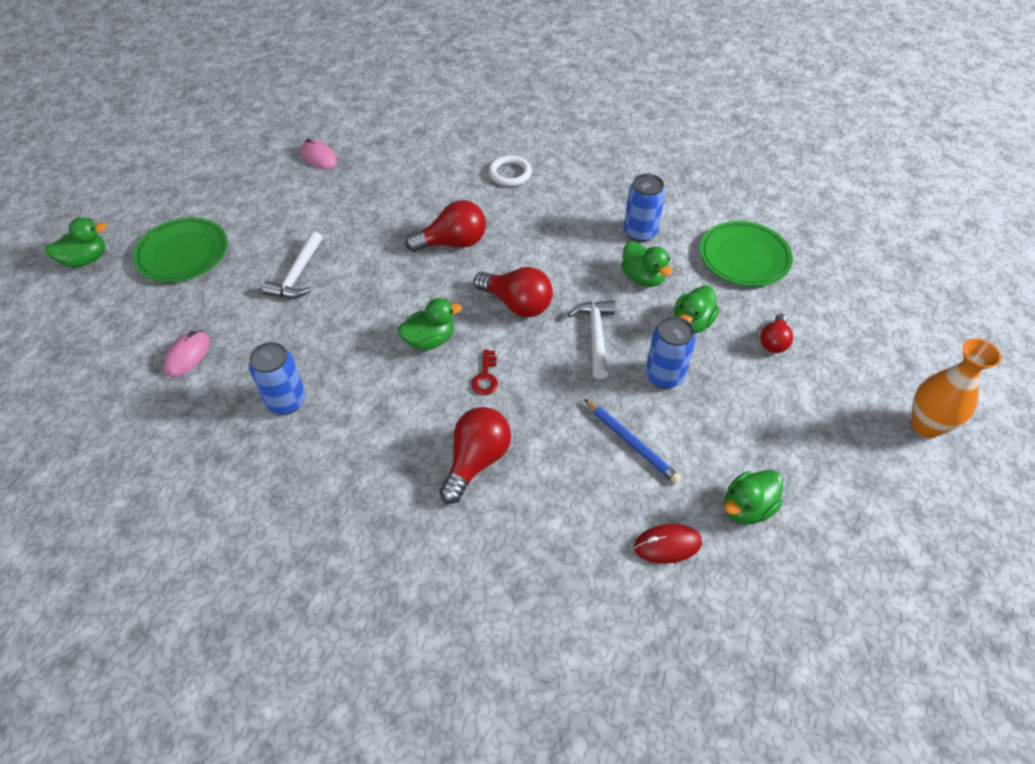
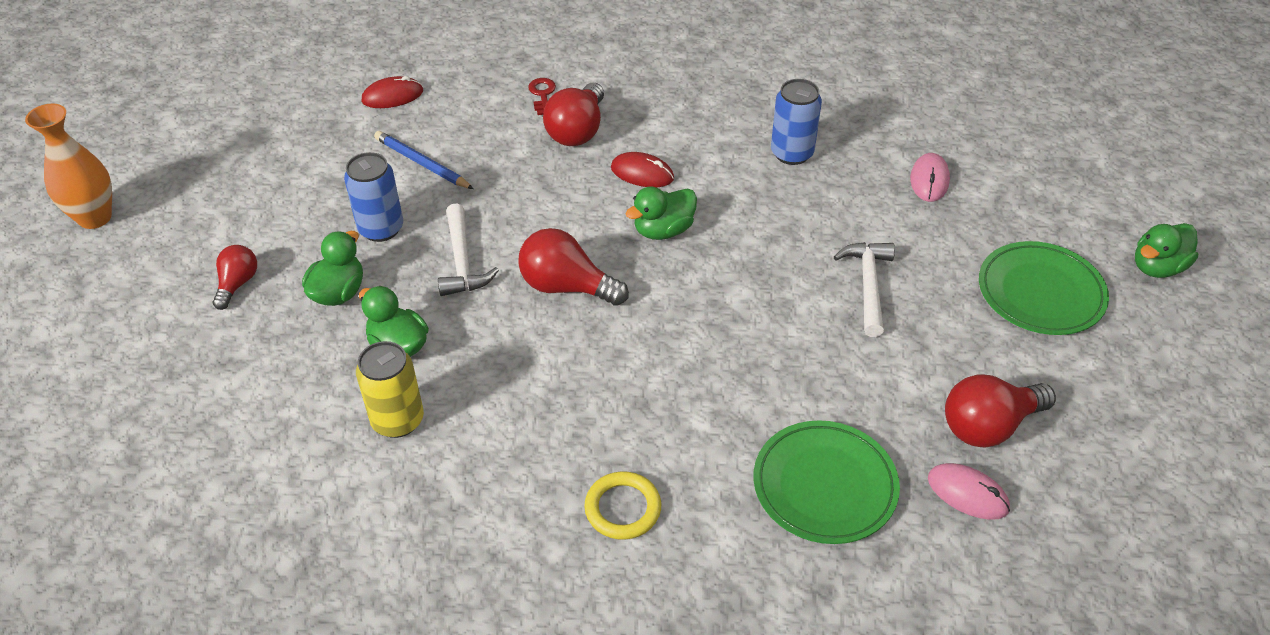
camera: 170 degrees right, 5 degrees down
red light bulb [405,200,486,252] -> red light bulb moved to [945,374,1056,448]
red key [471,350,498,395] -> red key moved to [528,78,556,115]
white ring [488,155,532,186] -> yellow ring [584,471,661,540]
blue can [624,174,666,242] -> yellow can [356,341,424,438]
green plate [700,221,793,286] -> green plate moved to [753,420,900,544]
green duck [724,470,783,524] -> none
none -> red mouse [611,152,674,187]

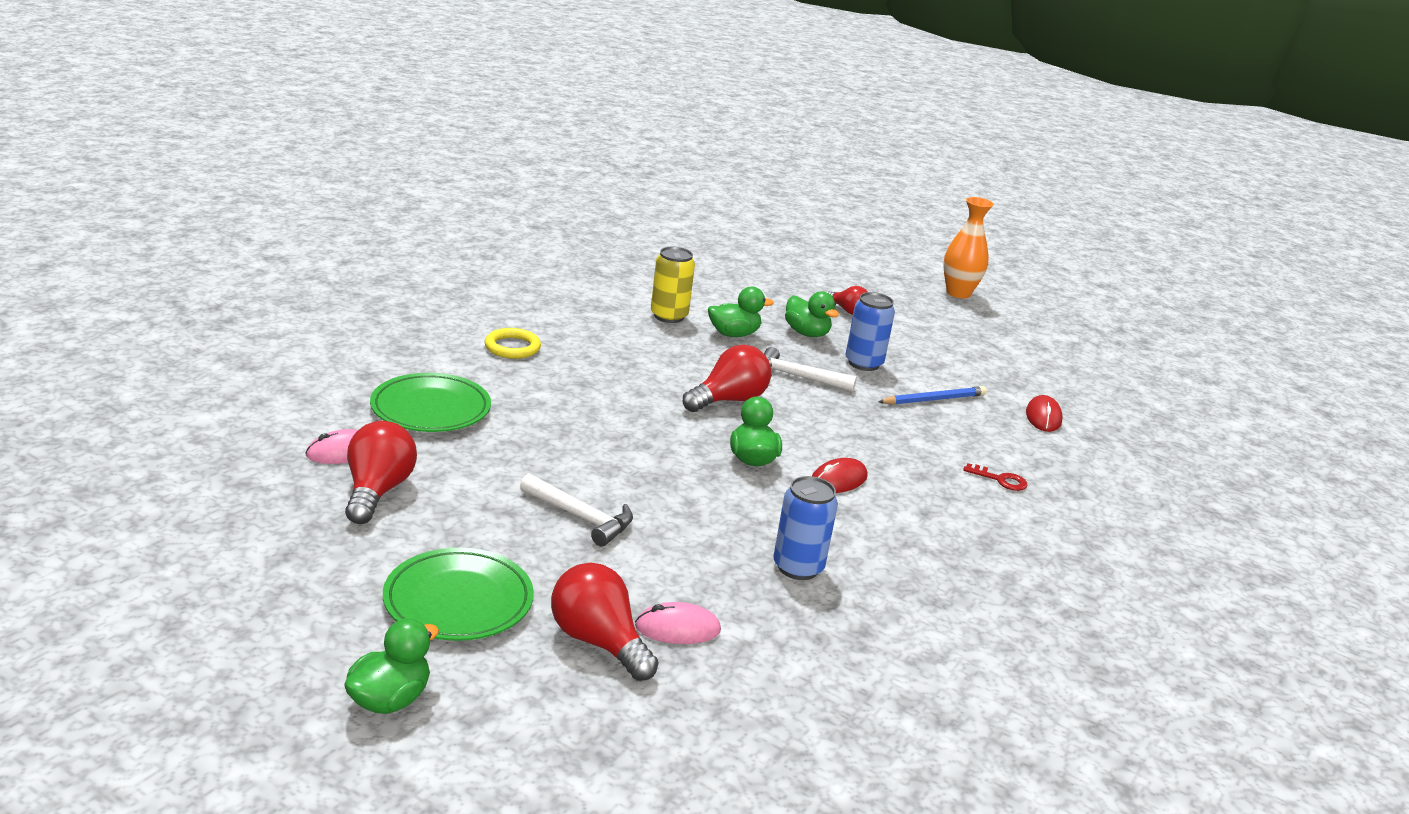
camera: 115 degrees right, 20 degrees down
red light bulb [543,83,604,146] -> red light bulb moved to [551,563,659,681]
pink mouse [910,153,950,202] -> pink mouse turned 45 degrees counterclockwise [635,602,721,644]
green duck [1135,223,1198,278] -> green duck turned 45 degrees clockwise [344,619,439,714]

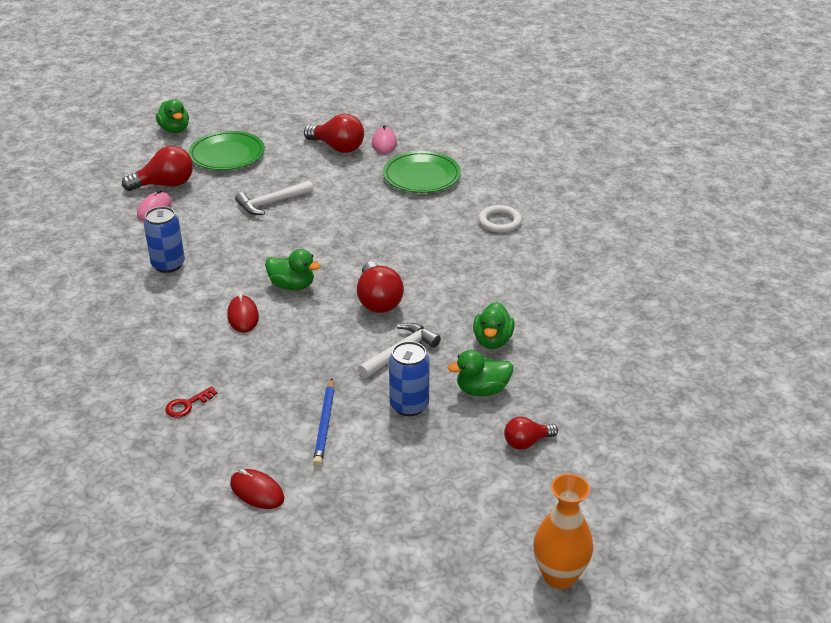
camera: 120 degrees right, 10 degrees up
yellow ring [485,328,541,359] -> white ring [479,205,522,233]
yellow can [651,247,695,323] -> none

